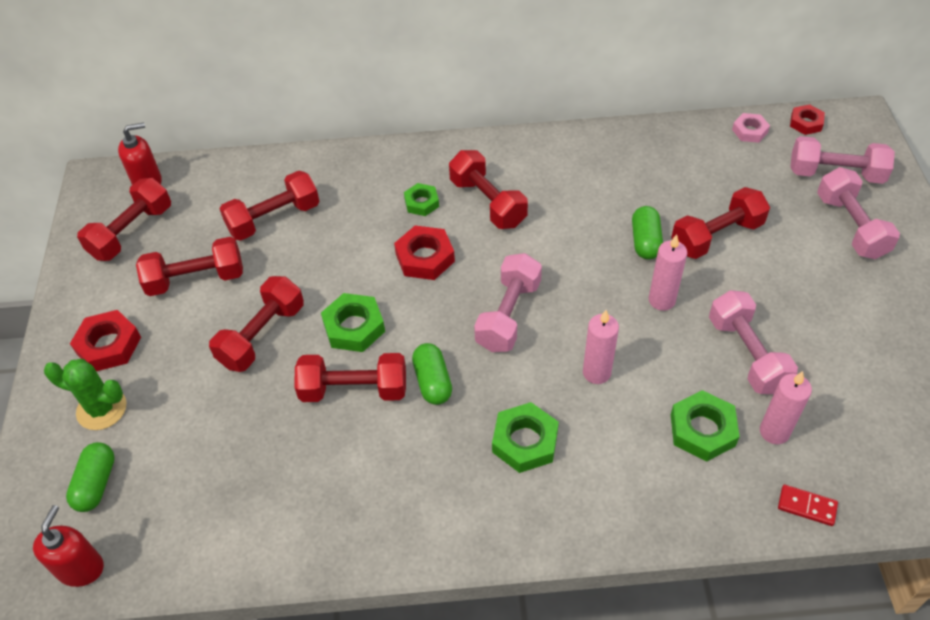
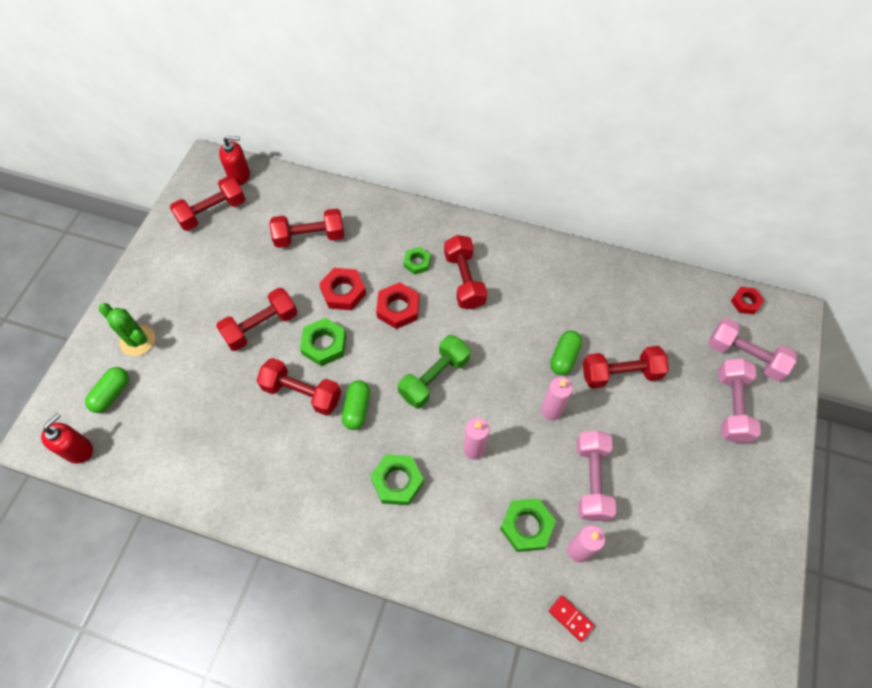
camera: 20 degrees right, 10 degrees up
red nut [70,310,141,371] -> red nut moved to [319,268,366,310]
red dumbbell [136,237,243,296] -> none
pink dumbbell [474,253,542,352] -> green dumbbell [398,335,470,409]
pink nut [732,113,770,143] -> none

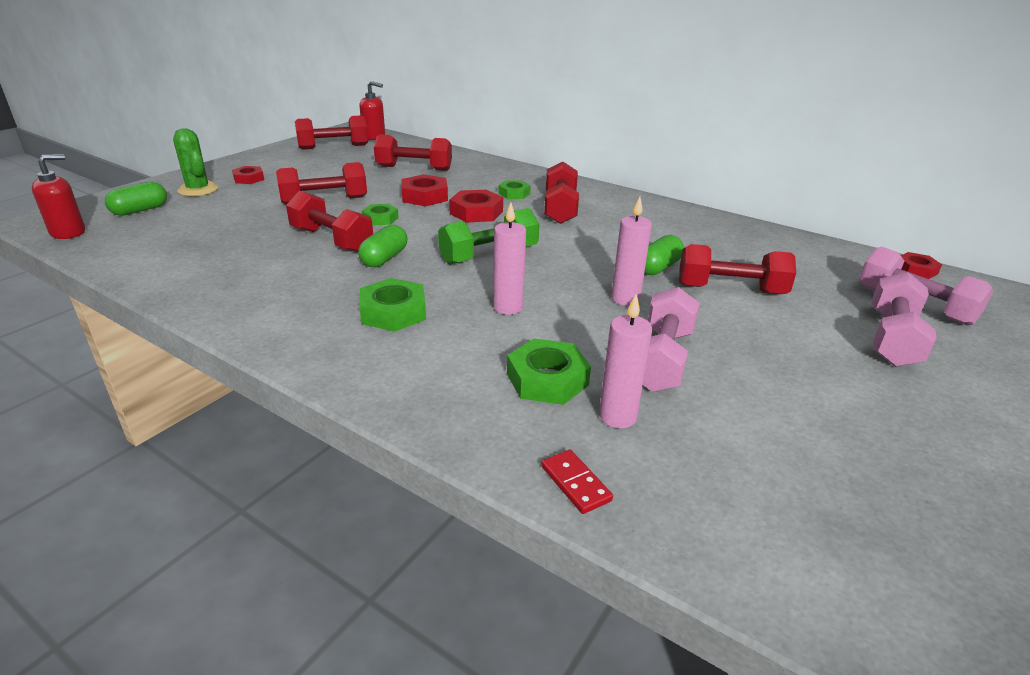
camera: 15 degrees right, 30 degrees down
green nut [300,318,346,367] -> green nut [362,204,399,226], size x0.64
none -> red nut [232,166,264,184]

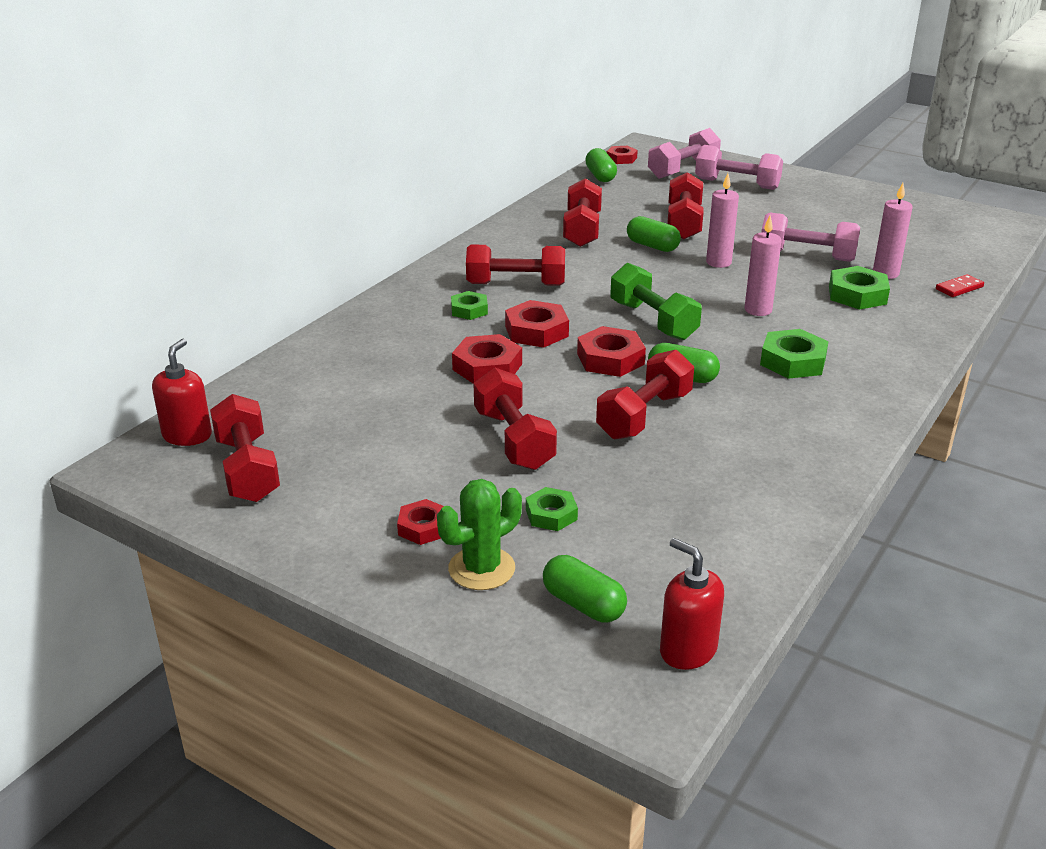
camera: 90 degrees left, 0 degrees up
green nut [362,204,399,226] -> green nut moved to [526,487,578,531]
red dumbbell [374,134,452,171] -> red dumbbell moved to [563,178,602,247]
none -> red nut [577,326,646,377]
none -> green capsule [585,148,617,182]

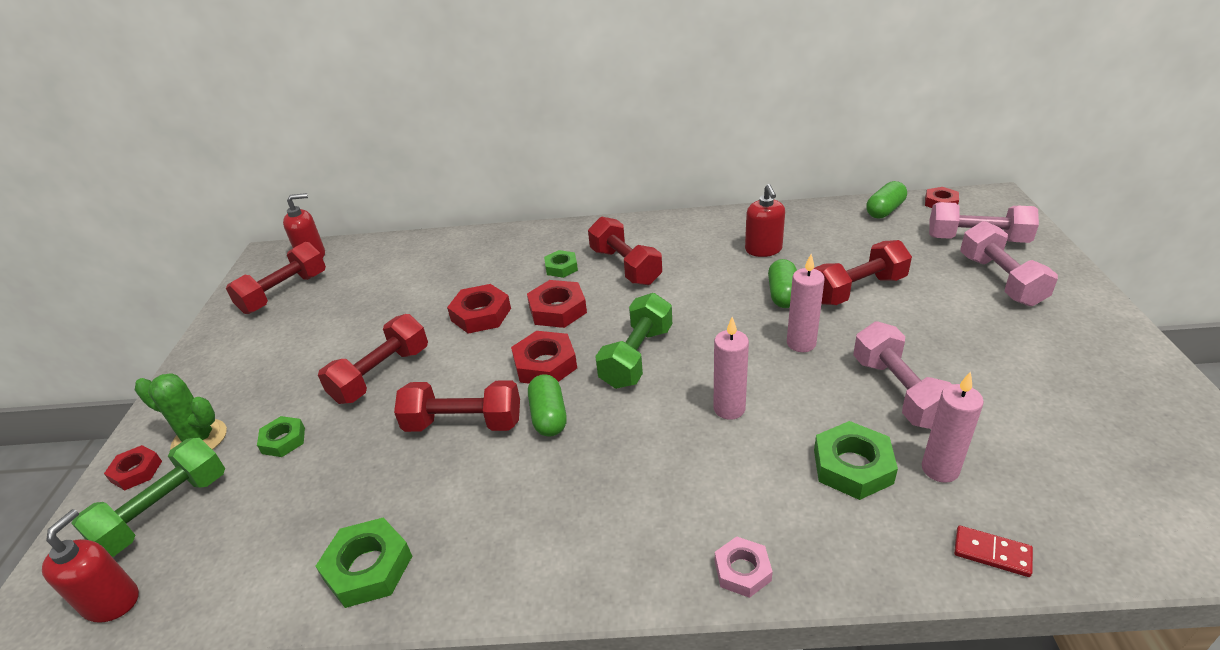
camera: 60 degrees right, 5 degrees up
red nut [397,499,444,545] -> red nut moved to [104,445,162,490]
green capsule [543,555,627,622] -> green dumbbell [71,438,225,557]
red dumbbell [563,178,602,247] -> red soap dispenser [745,184,785,257]
green nut [760,329,829,379] -> green nut moved to [315,518,412,608]
none -> pink nut [715,536,773,598]

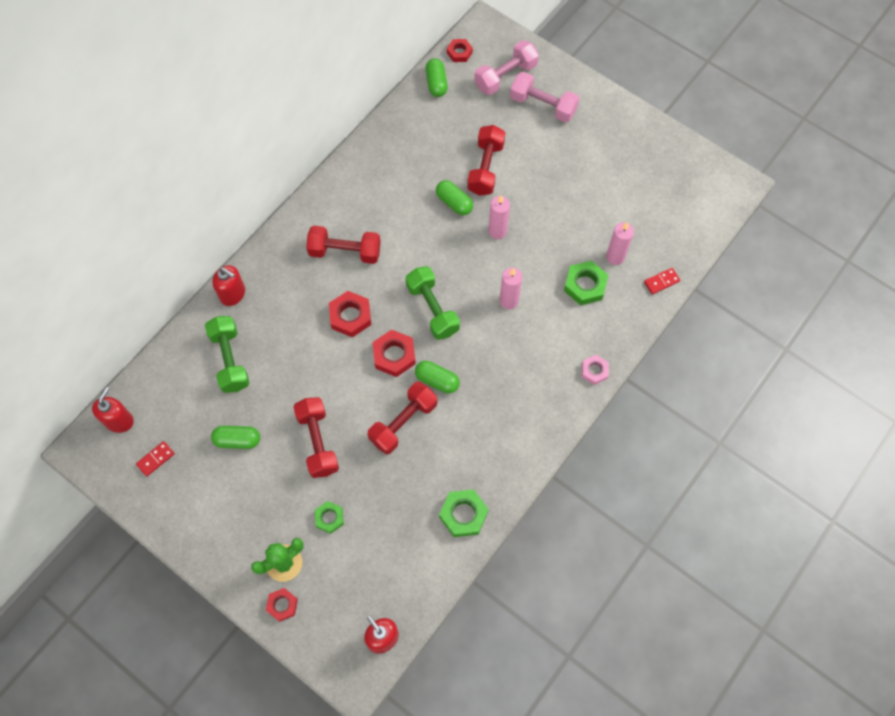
camera: 55 degrees left, 30 degrees up
green dumbbell [71,438,225,557] -> green dumbbell moved to [205,316,250,393]
red dumbbell [226,242,326,314] -> red domino [136,441,175,477]
red nut [447,284,511,334] -> none
green nut [544,250,578,278] -> none
red soap dispenser [745,184,785,257] -> red soap dispenser moved to [212,265,245,306]
pink dumbbell [853,322,952,429] -> none
none -> green capsule [211,426,260,449]

